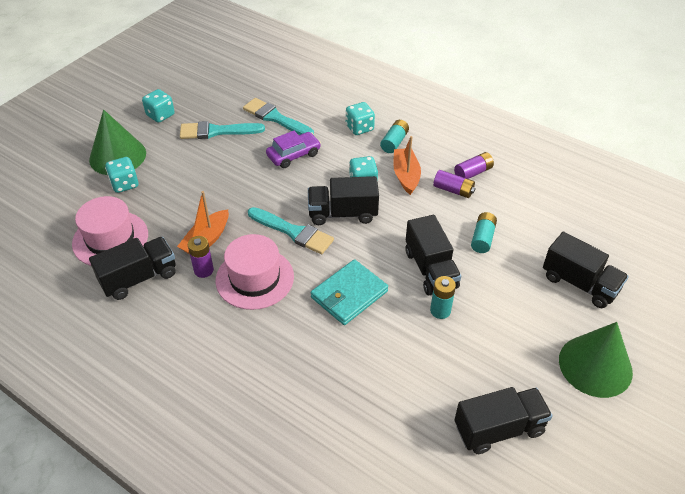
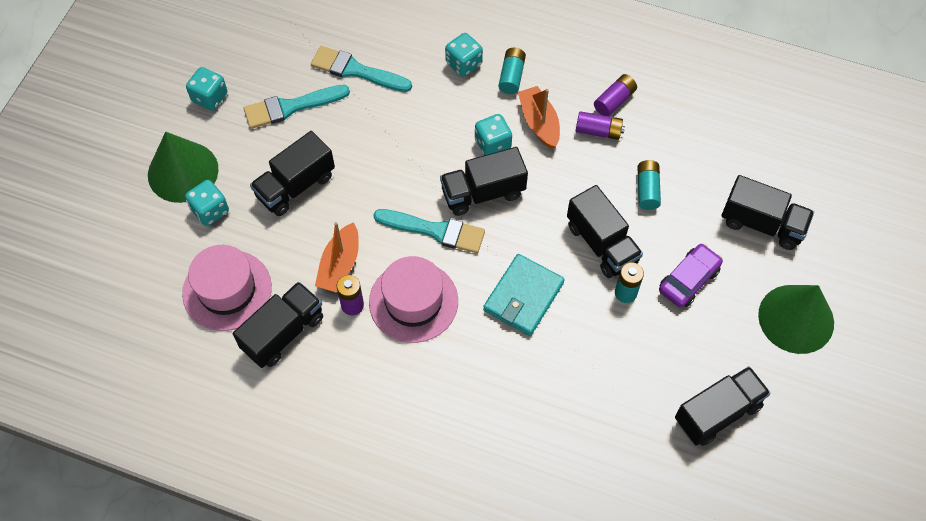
camera: 15 degrees left, 15 degrees up
purple car [266,131,321,168] -> purple car moved to [659,244,723,308]
none -> black truck [250,131,335,216]

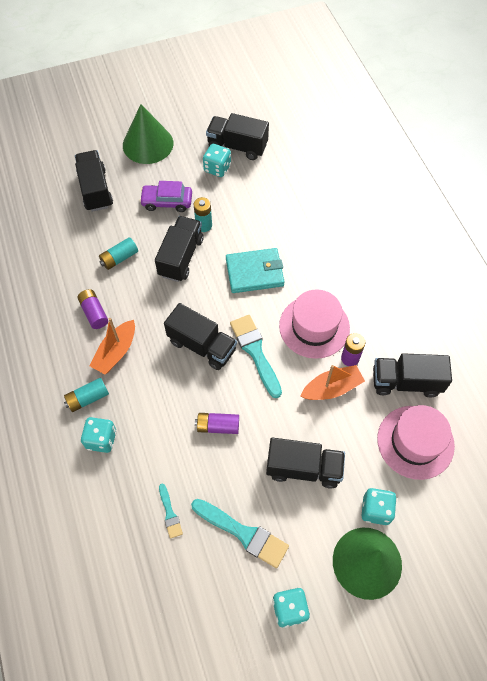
camera: 130 degrees left, 0 degrees up
turquoise brush [311,46,412,92] -> turquoise brush [159,483,183,539], size x0.53
turquoise dice [475,114,512,155] -> turquoise dice moved to [203,144,231,177]
purple battery [594,74,637,116] -> purple battery moved to [195,413,239,434]

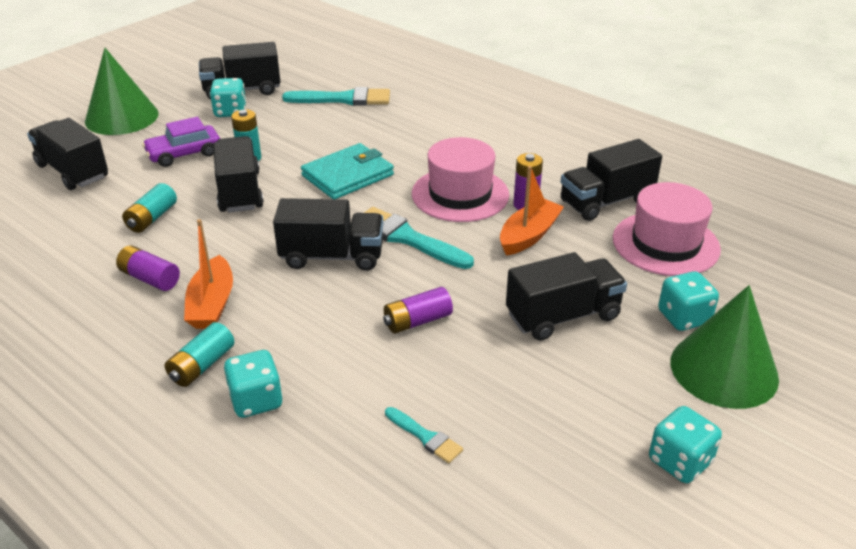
camera: 30 degrees left, 25 degrees down
turquoise brush [191,499,289,568] -> turquoise brush moved to [282,87,390,106]

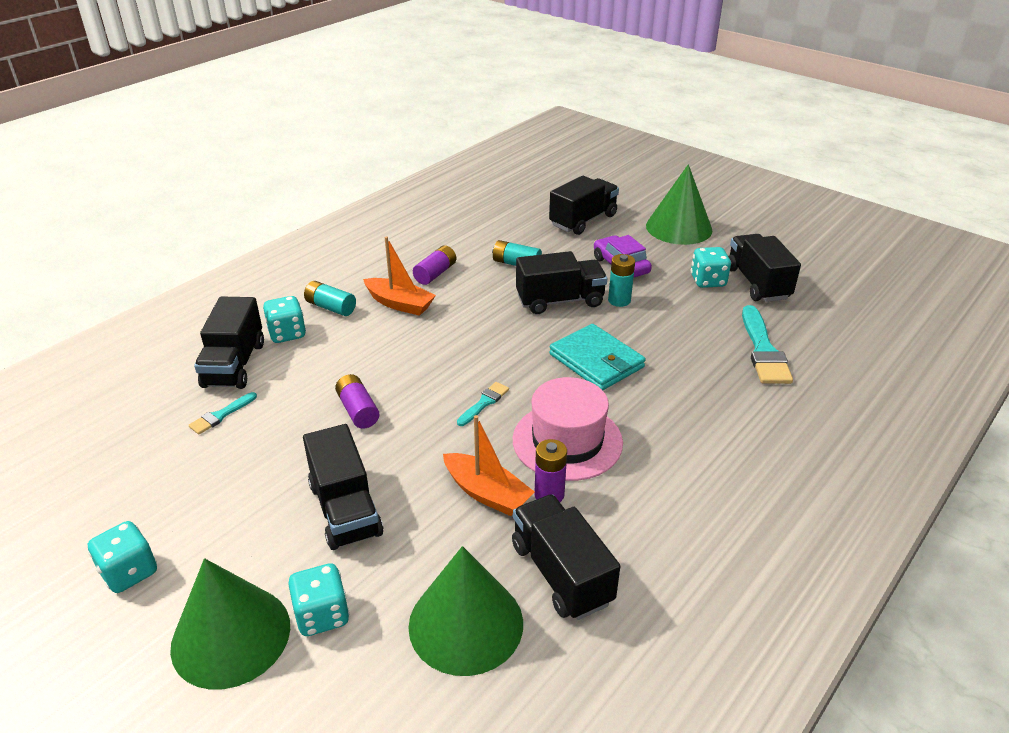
camera: 90 degrees right, 0 degrees up
orange boat [184,219,233,329] -> orange boat turned 150 degrees counterclockwise [363,236,436,316]
black truck [273,198,383,271] -> black truck moved to [194,297,264,389]
turquoise brush [364,207,474,269] -> turquoise brush [457,382,509,426], size x0.53
pink hat [613,182,721,276] -> green cone [408,546,523,676]

